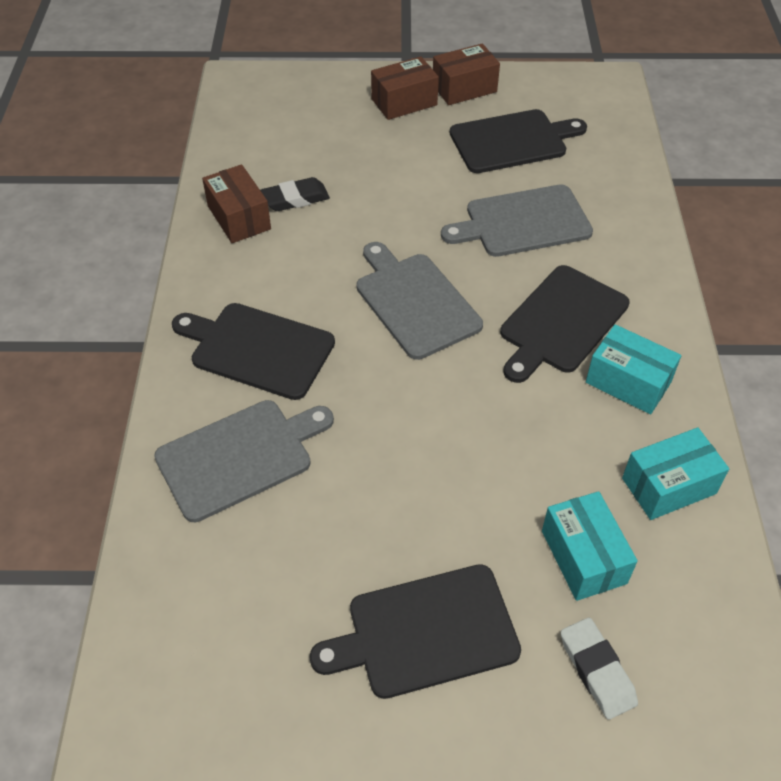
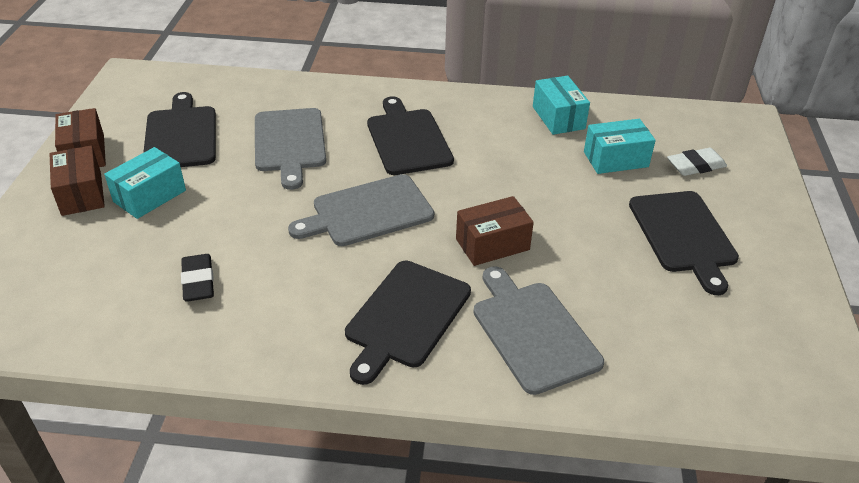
camera: 85 degrees left, 10 degrees down
brown box [202,164,271,243] -> brown box moved to [456,196,534,266]
black cutting board [500,265,630,383] -> black cutting board turned 150 degrees counterclockwise [367,96,454,175]
turquoise box [586,324,681,414] -> turquoise box moved to [104,147,186,219]

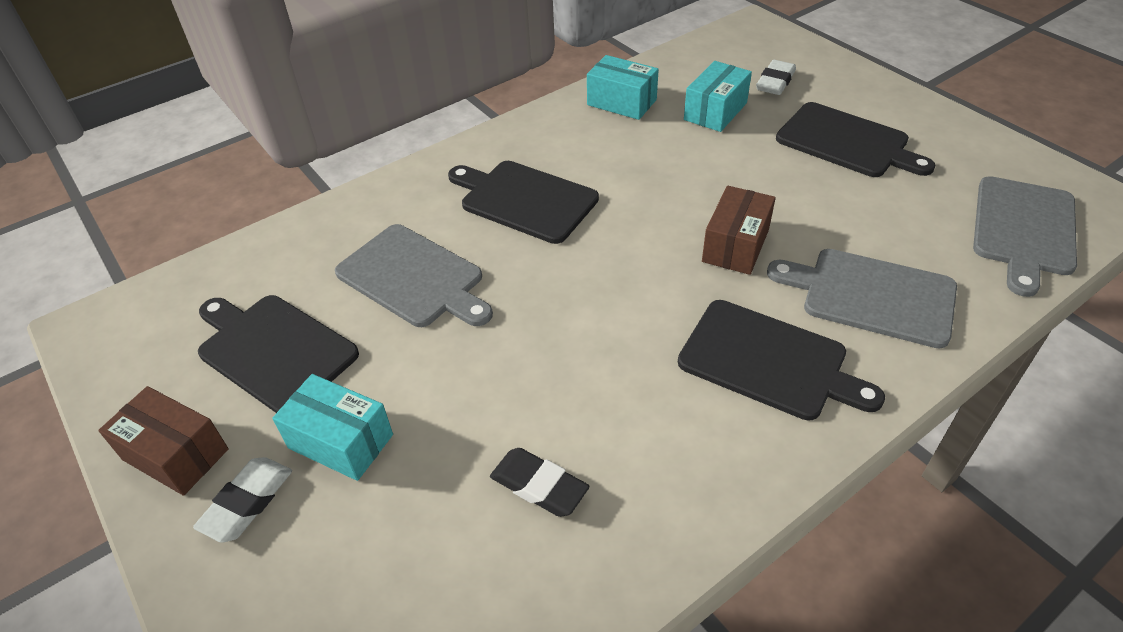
camera: 40 degrees left, 5 degrees up
brown box [50,145,105,216] -> white eraser [193,457,292,543]
turquoise box [104,147,186,219] -> turquoise box turned 60 degrees counterclockwise [272,374,393,481]
grey cutting board [288,174,434,246] -> grey cutting board moved to [973,176,1077,297]
black cutting board [345,261,471,385] -> black cutting board turned 45 degrees counterclockwise [678,300,885,420]

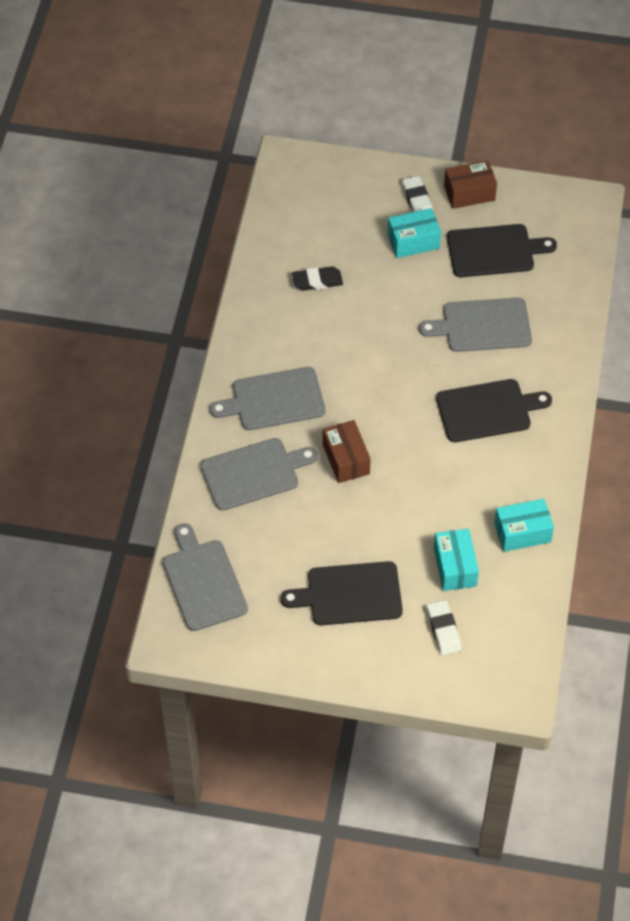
camera: 135 degrees right, 10 degrees up
black cutting board [678,300,885,420] -> grey cutting board [210,367,326,430]

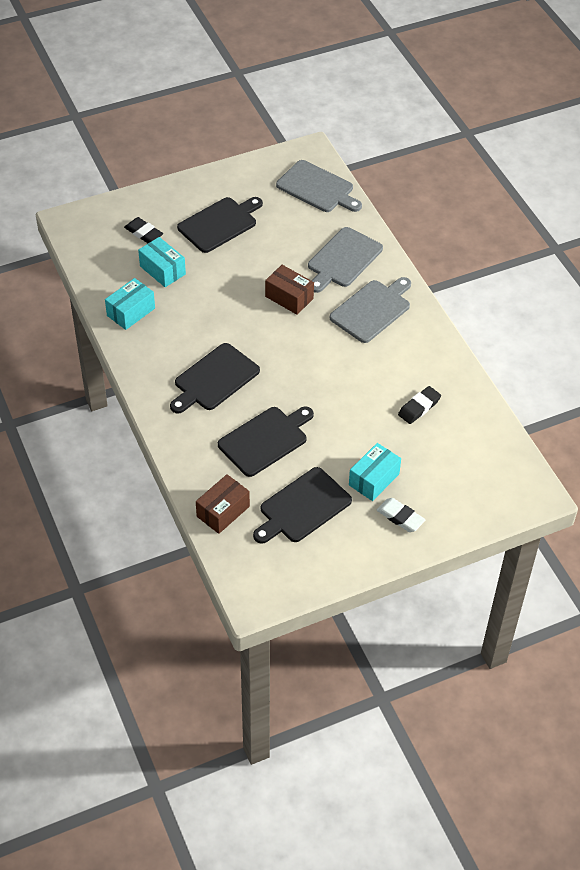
camera: 145 degrees right, 5 degrees down
grey cutting board [419,298,532,352] -> black cutting board [218,407,314,477]
white eraser [427,600,462,655] -> black eraser [124,217,163,243]
brown box [444,160,497,209] -> brown box moved to [196,474,250,534]

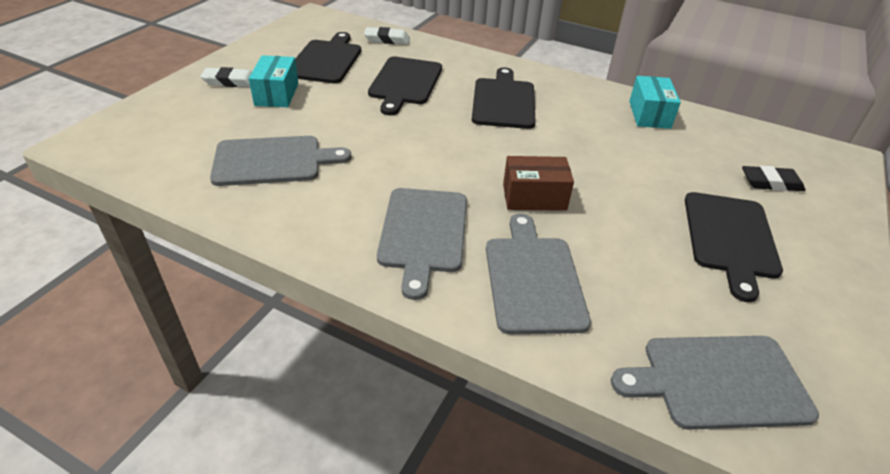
camera: 140 degrees right, 10 degrees down
turquoise box [138,237,186,287] -> none
brown box [196,474,250,534] -> white eraser [364,27,410,44]
black eraser [398,386,441,424] -> grey cutting board [210,136,352,186]

